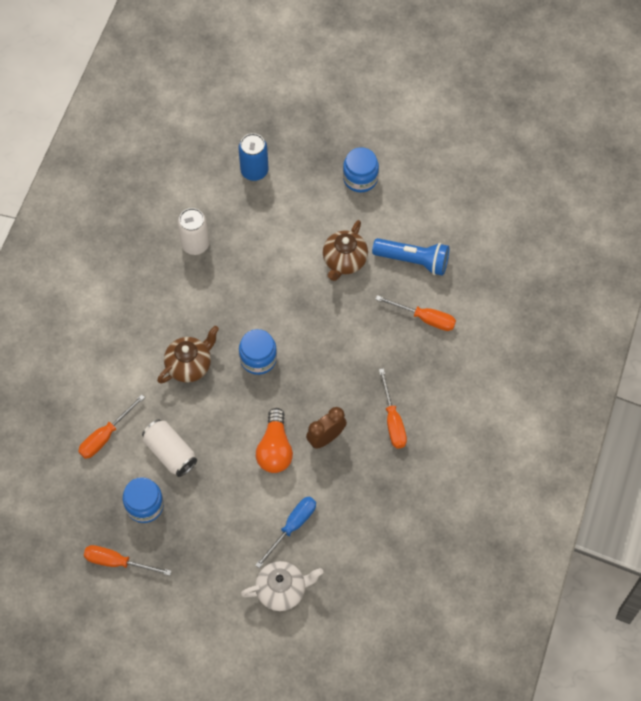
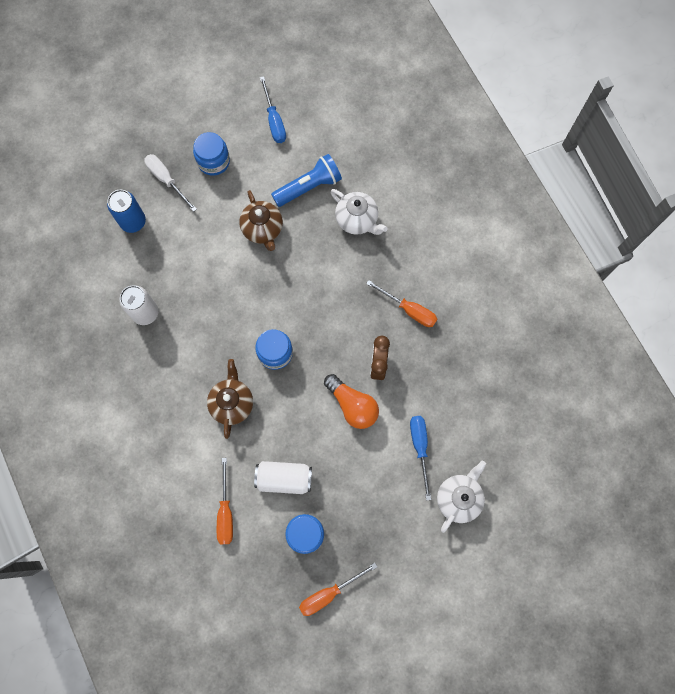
camera: 45 degrees left, 10 degrees up
orange screwdriver [375,295,456,331] -> white teapot [330,189,387,235]
none -> white screwdriver [144,154,197,212]
none -> blue screwdriver [260,76,286,143]

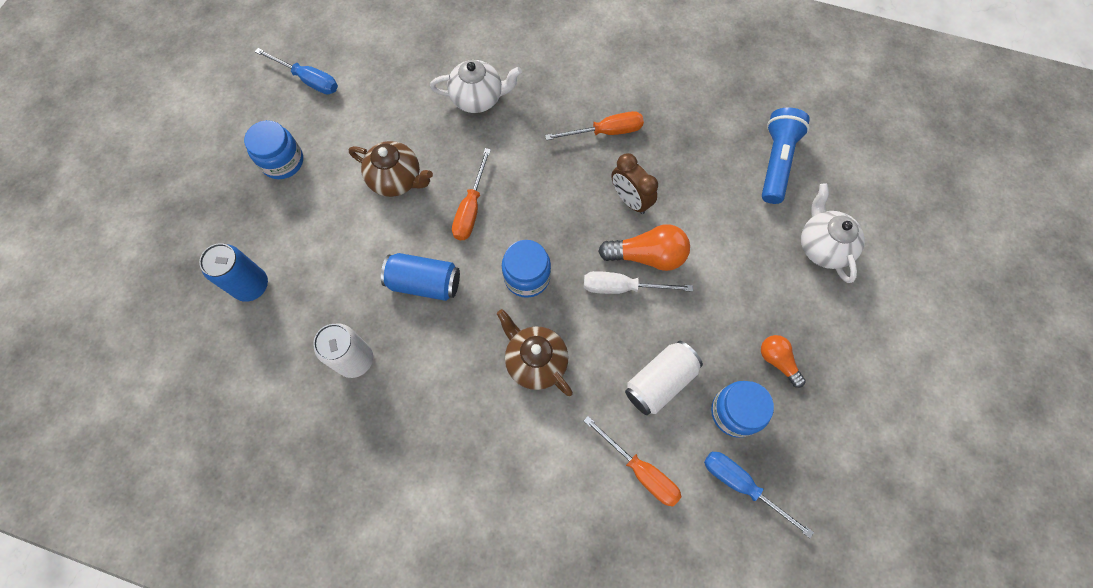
camera: 45 degrees left, 5 degrees down
white screwdriver [144,154,197,212] -> white screwdriver moved to [584,271,693,294]
blue flashlight [271,154,342,207] -> blue flashlight moved to [762,107,810,204]
orange screwdriver [299,563,377,616] -> orange screwdriver moved to [452,148,491,240]
blue screwdriver [410,416,431,501] -> blue screwdriver moved to [704,452,814,538]
none -> blue can [381,253,460,301]
none -> orange light bulb [761,335,806,388]

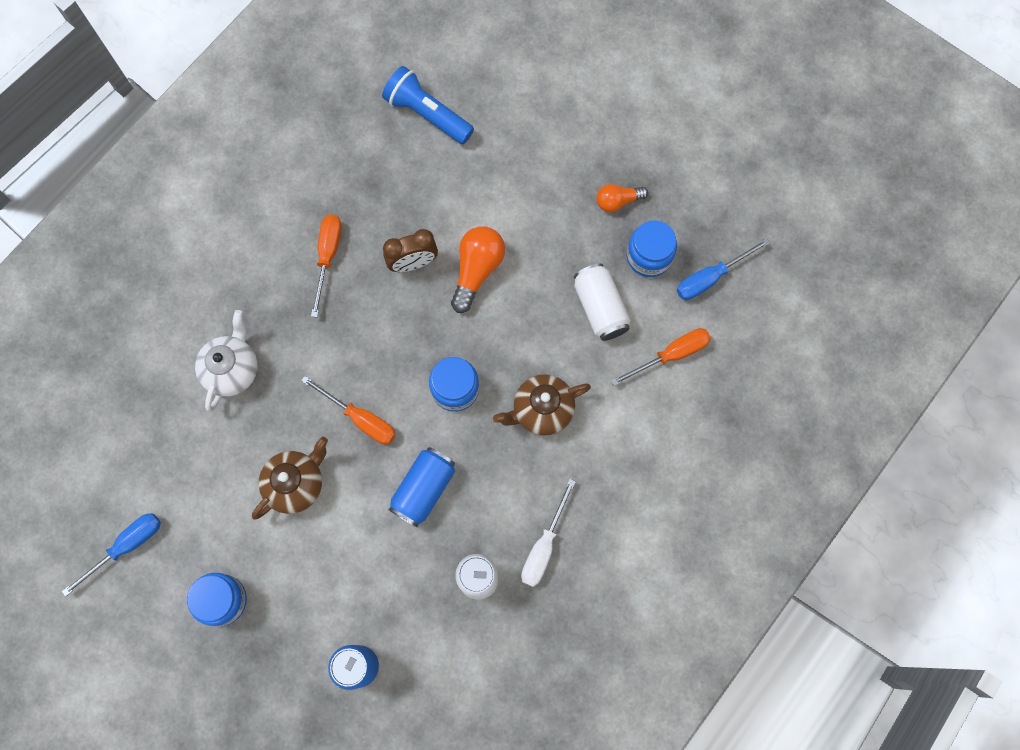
camera: 70 degrees left, 5 degrees up
white screwdriver [584,271,693,294] -> white screwdriver moved to [521,479,576,587]
white teapot [801,183,865,283] -> none

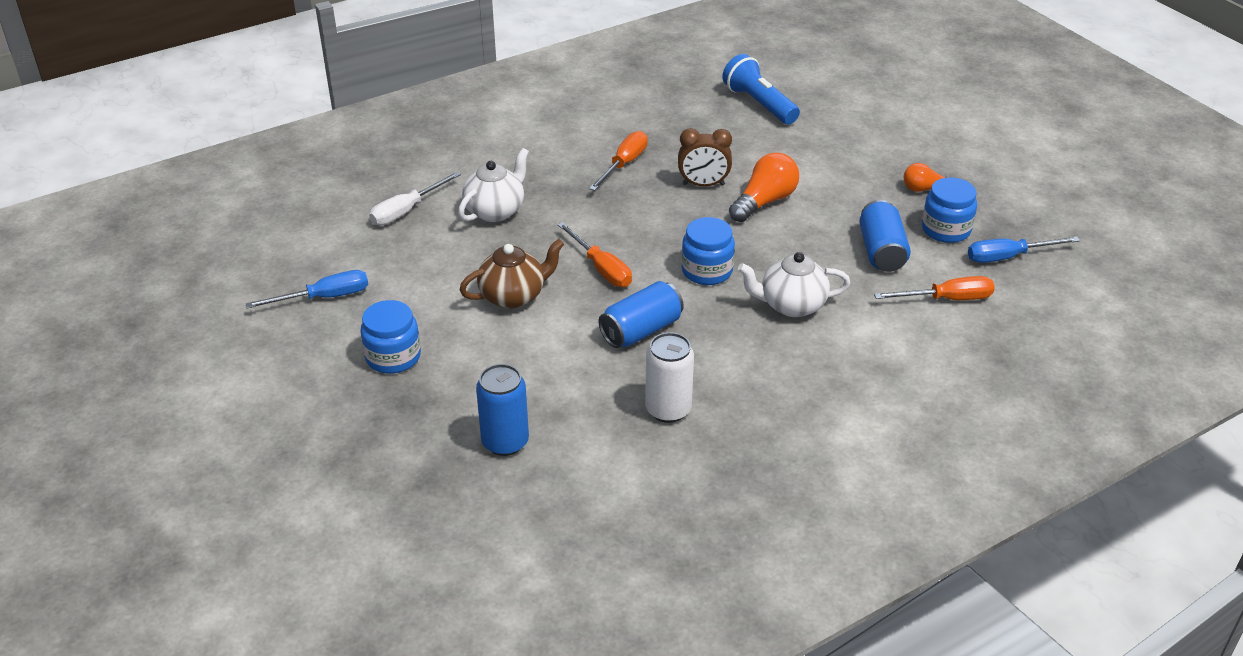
camera: 20 degrees right, 35 degrees down
brown teapot [493,374,591,436] -> white teapot [738,252,851,317]
white screwdriver [521,479,576,587] -> white screwdriver moved to [369,172,461,225]
white can [574,263,631,341] -> blue can [859,200,911,272]

